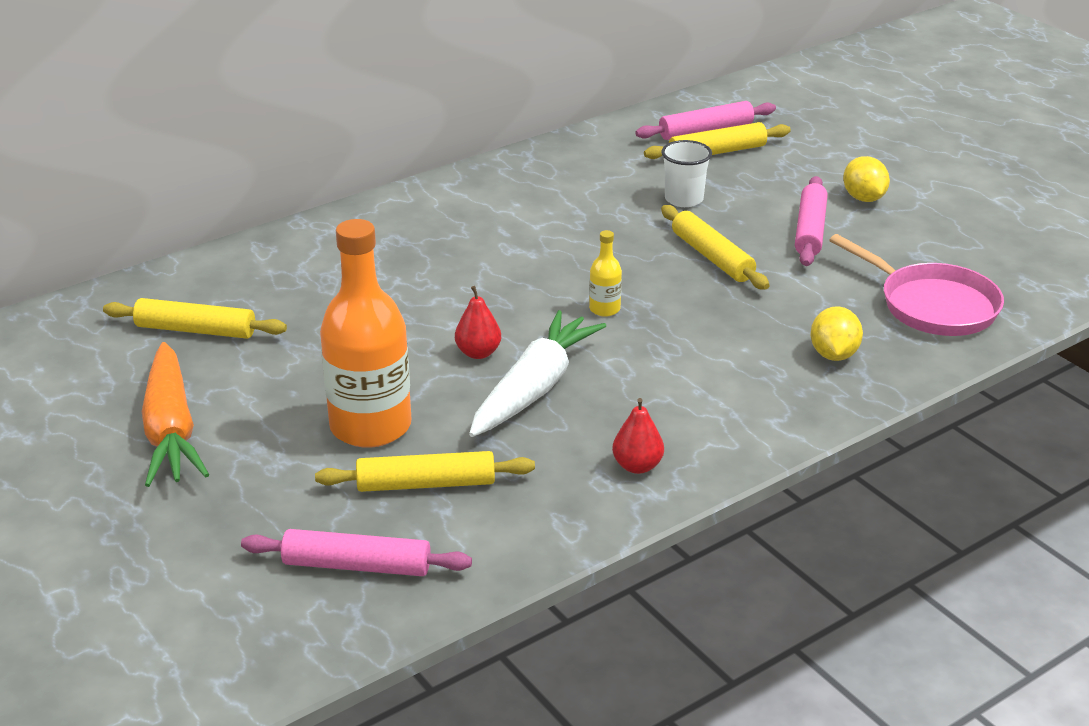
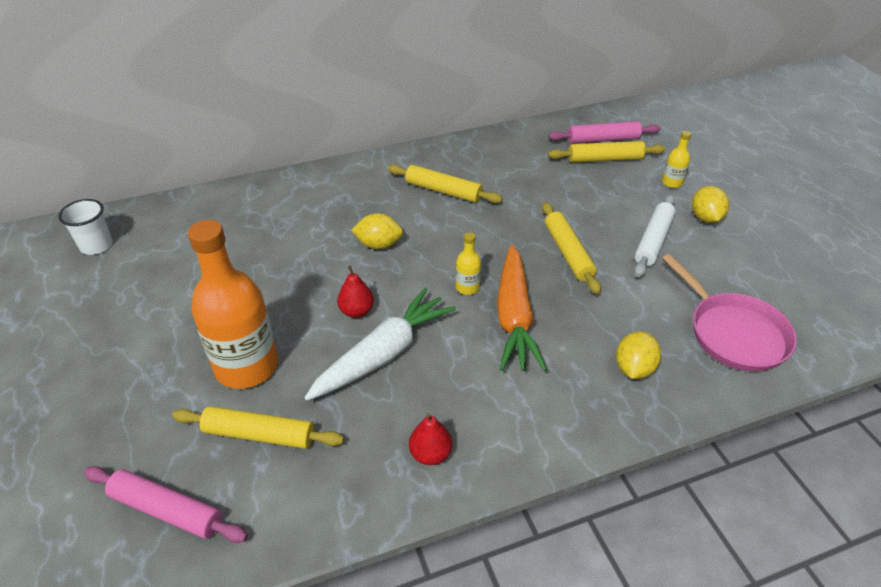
camera: 15 degrees right, 10 degrees up
yellow rolling pin [103,298,287,339] -> yellow rolling pin moved to [388,164,503,203]
orange carrot [142,342,209,487] -> orange carrot moved to [497,245,547,371]
white cup [661,140,712,207] -> white cup moved to [58,199,113,255]
pink rolling pin [795,176,827,266] -> white rolling pin [634,194,676,277]
none -> yellow lemon [351,213,403,249]
none -> yellow bottle [662,131,691,188]

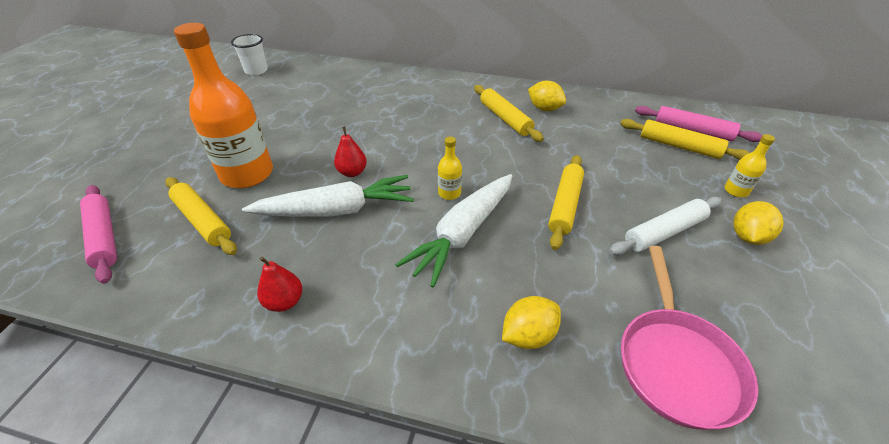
camera: 35 degrees right, 0 degrees up
yellow lemon [351,213,403,249] -> yellow lemon moved to [528,81,566,111]
orange carrot [497,245,547,371] -> white carrot [395,174,512,288]

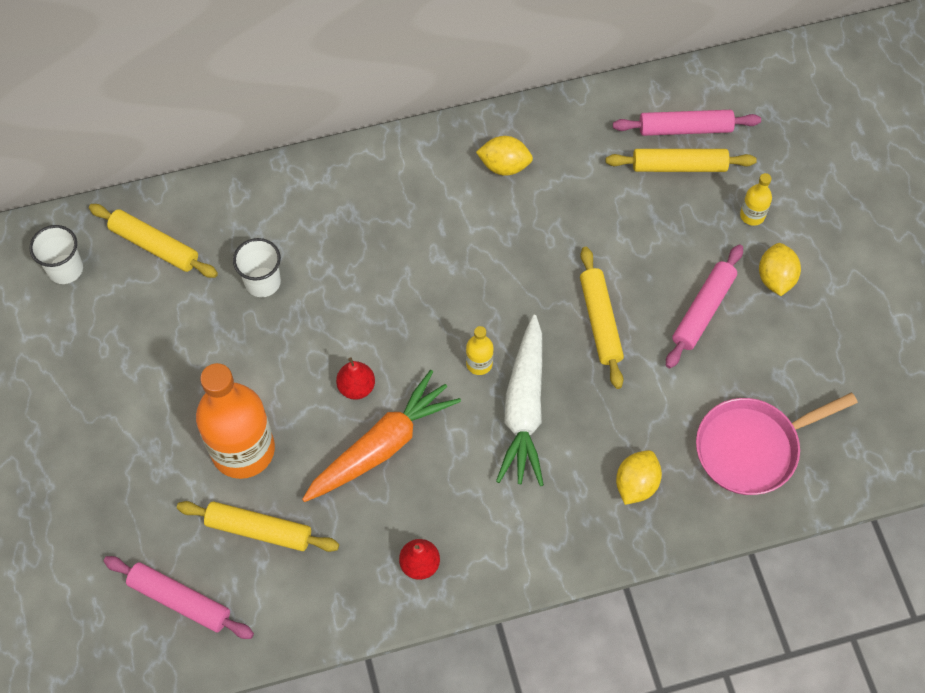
camera: 30 degrees left, 20 degrees up
white carrot [242,175,414,217] -> orange carrot [302,370,461,502]
yellow rolling pin [474,85,544,142] -> yellow rolling pin moved to [89,204,218,278]
white rolling pin [609,197,722,256] -> pink rolling pin [666,244,743,369]
pink pan [621,246,758,430] -> pink pan turned 90 degrees clockwise [696,393,858,495]
none -> white cup [233,238,281,297]

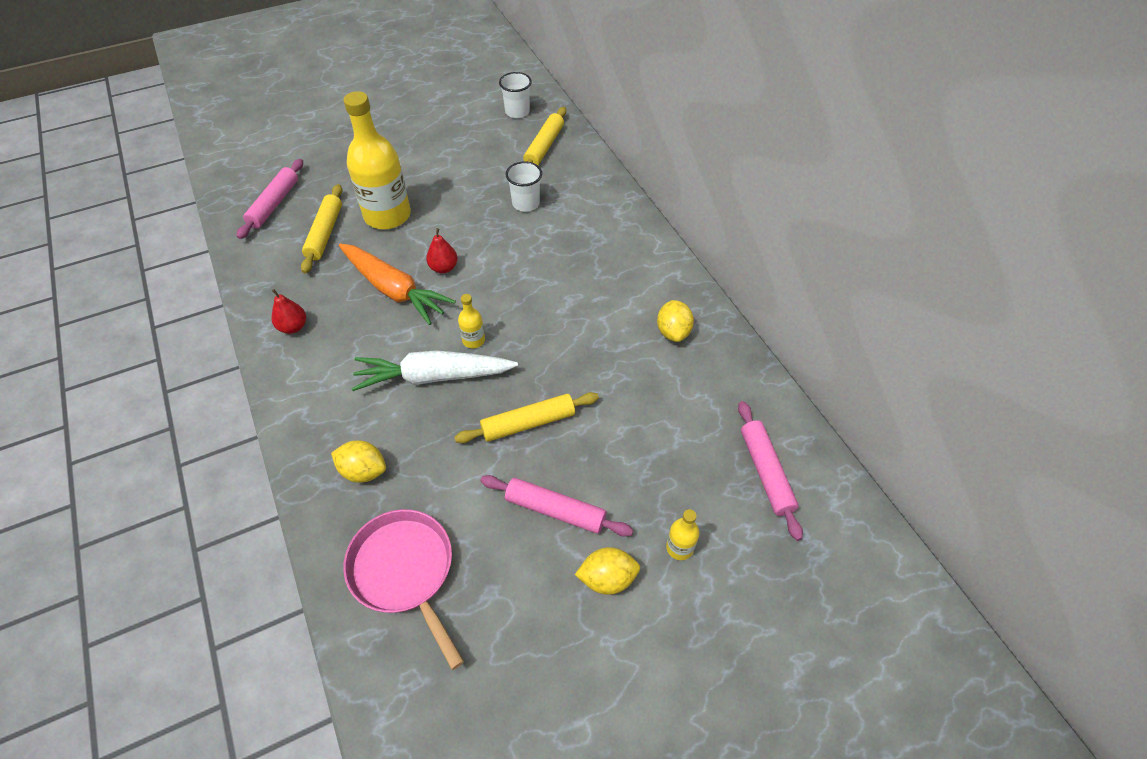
camera: 80 degrees right, 10 degrees down
orange bottle [196,363,275,479] -> yellow bottle [343,91,411,229]
yellow rolling pin [606,149,757,172] -> none

